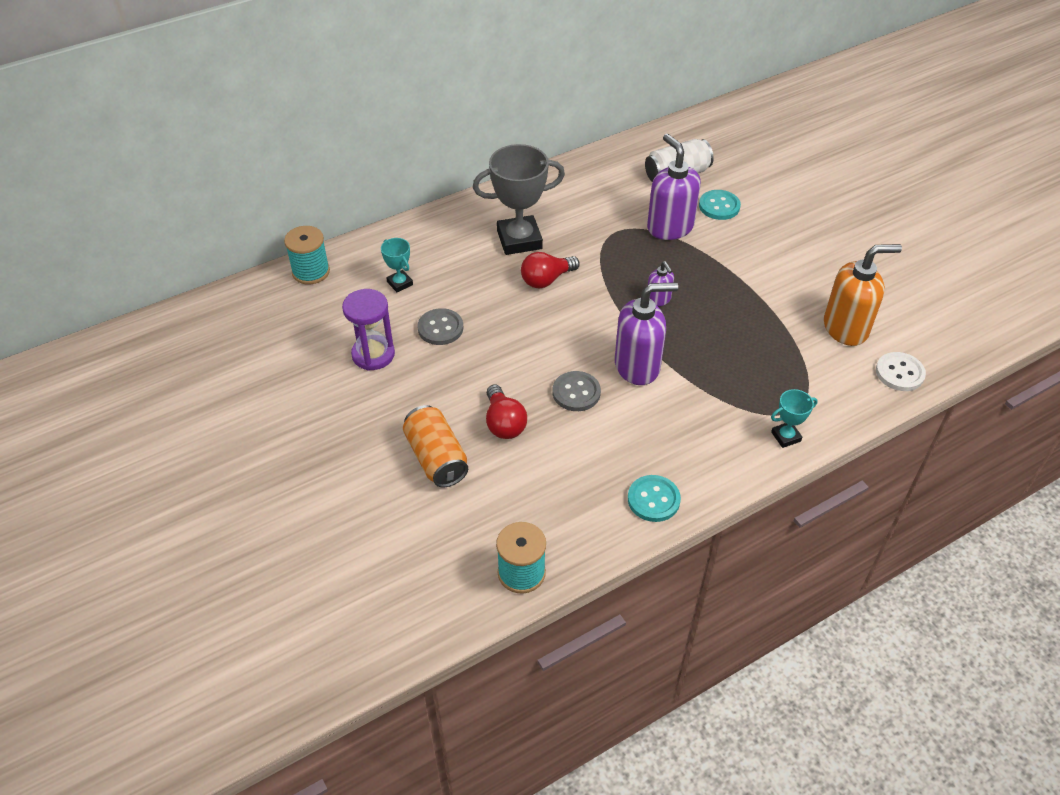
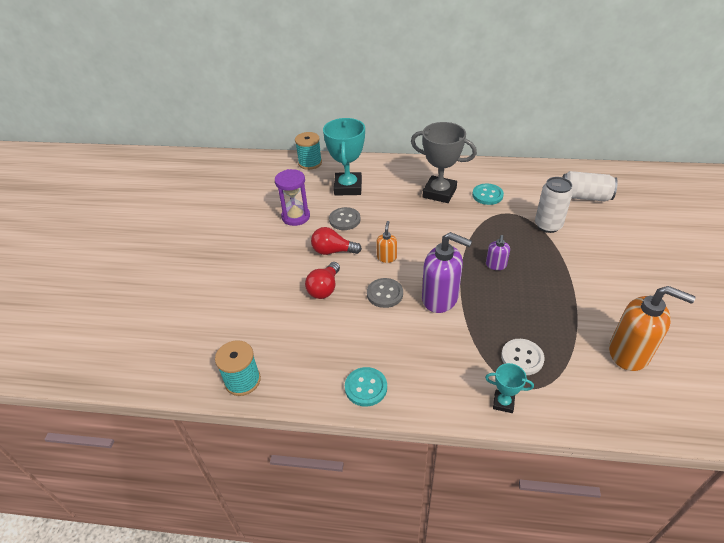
camera: 40 degrees right, 5 degrees down
turquoise trophy [381,238,413,292] -> turquoise trophy [323,118,365,196], size x2.06
orange can [403,405,468,488] -> none
red light bulb [521,252,580,289] -> red light bulb moved to [311,227,362,255]
purple soap dispenser [647,134,701,240] -> white can [535,177,573,233]
turquoise button [699,190,741,220] -> turquoise button moved to [472,184,504,205]
white button [876,352,926,391] -> white button moved to [501,339,545,375]
none -> orange soap dispenser [376,221,397,263]

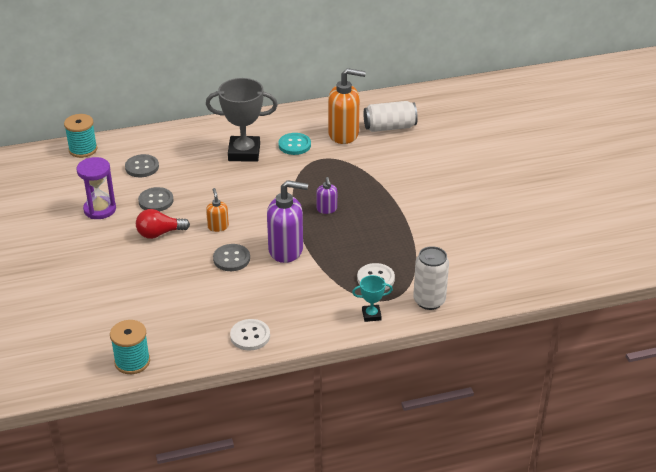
camera: 25 degrees left, 5 degrees down
red light bulb [305,262,340,299] -> none
turquoise trophy [323,118,365,196] -> grey button [125,154,159,177]
turquoise button [345,367,387,407] -> white button [230,319,270,351]
white can [535,177,573,233] -> white can moved to [413,246,449,310]
orange soap dispenser [609,286,696,371] -> orange soap dispenser moved to [328,68,366,144]

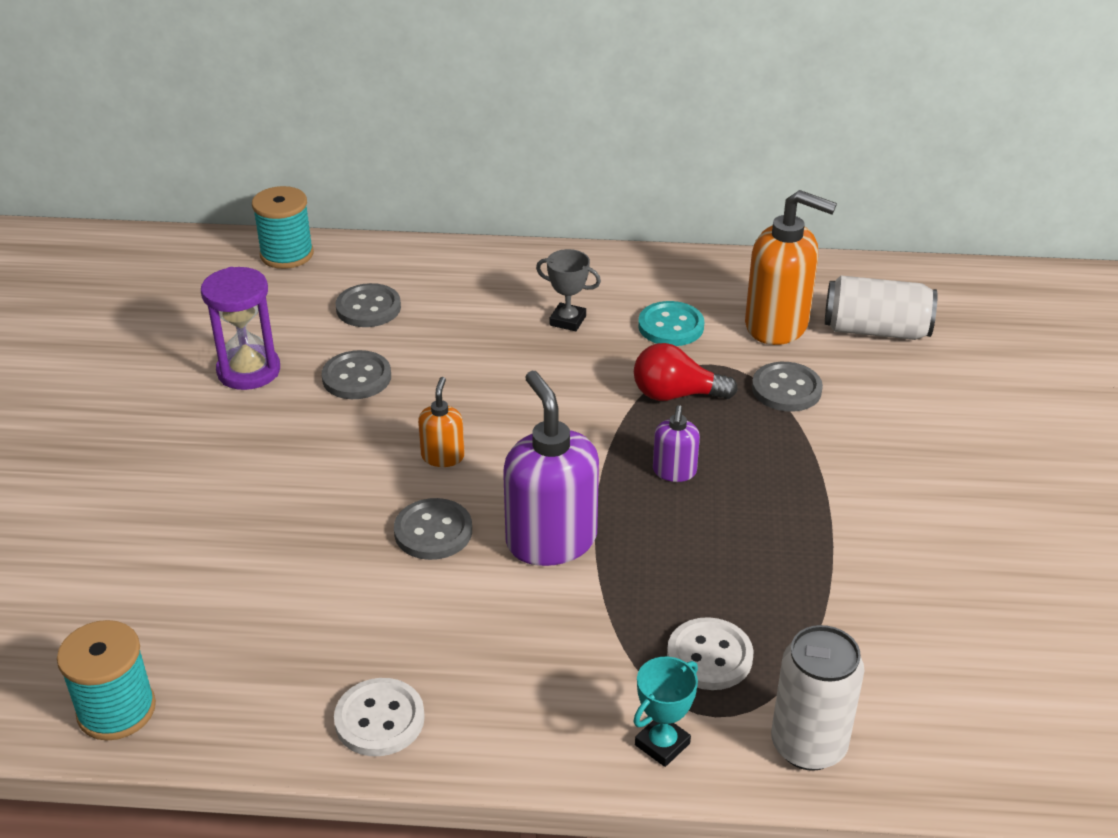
camera: 20 degrees right, 0 degrees up
red light bulb [136,209,190,239] -> red light bulb moved to [634,343,738,401]
grey trophy [206,78,278,162] -> grey trophy [536,249,601,331], size x0.48
purple soap dispenser [267,180,308,263] -> purple soap dispenser turned 135 degrees counterclockwise [503,371,599,566]
turquoise trophy [352,275,393,322] -> turquoise trophy turned 60 degrees counterclockwise [633,657,698,767]
none -> grey button [752,362,823,412]

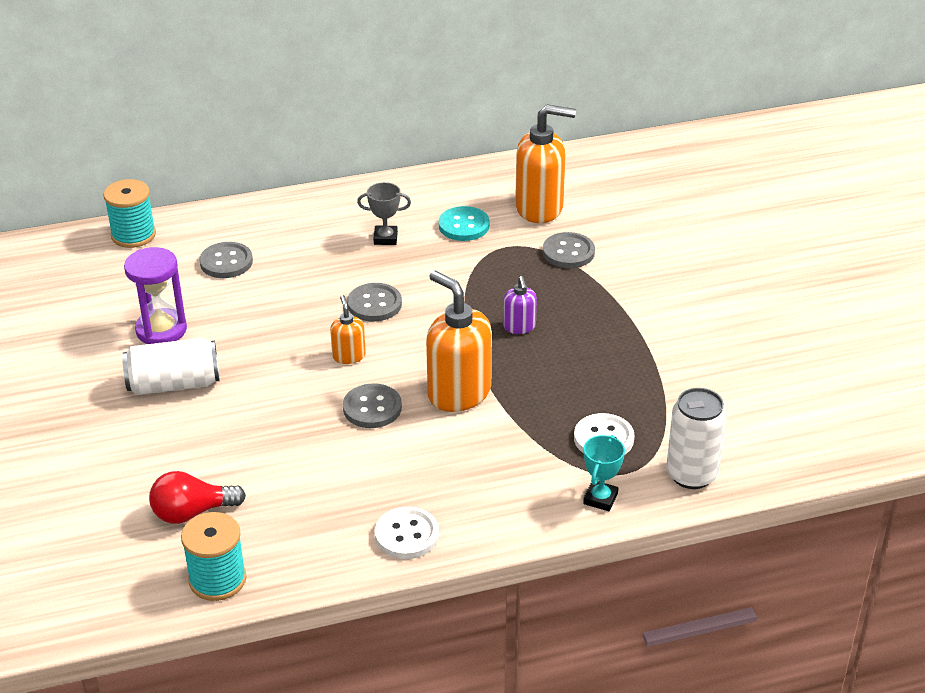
camera: 20 degrees left, 0 degrees up
grey button [322,350,391,399] -> grey button moved to [347,283,402,321]
purple soap dispenser [503,371,599,566] -> orange soap dispenser [426,271,492,412]
red light bulb [634,343,738,401] -> red light bulb moved to [149,471,246,524]
white can [825,276,937,340] -> white can moved to [122,338,220,395]

